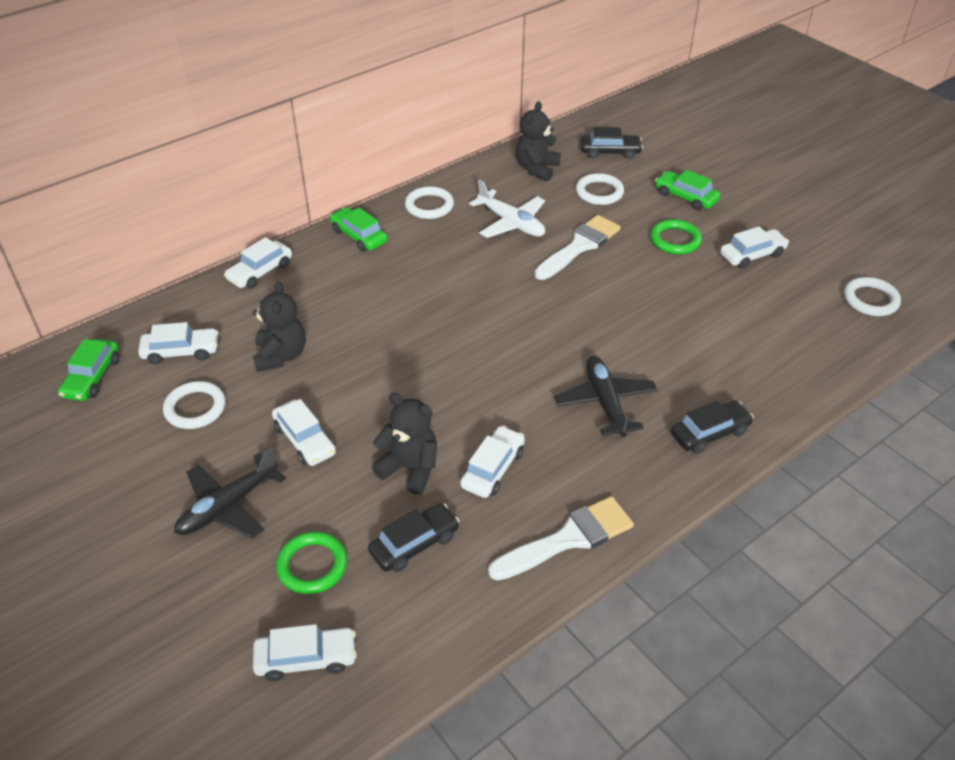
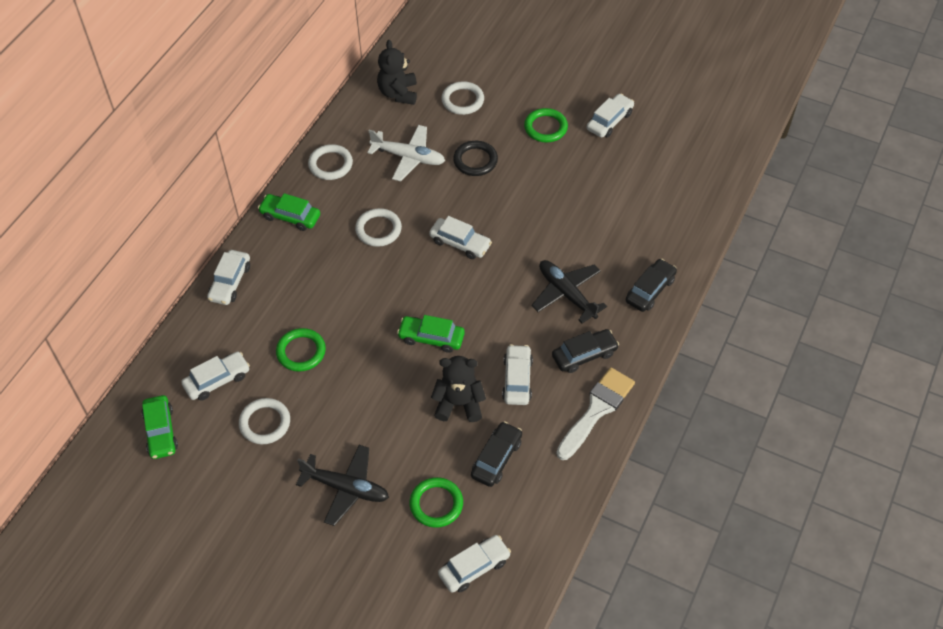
camera: 25 degrees left, 10 degrees up
black plane [174,447,286,539] -> black plane turned 90 degrees counterclockwise [296,445,389,526]
black teddy bear [253,281,306,372] -> green ring [276,328,326,372]
white car [272,399,336,466] -> white car moved to [429,216,492,259]
white brush [534,215,621,280] -> black ring [453,141,498,176]
black car [581,127,643,159] -> black car moved to [552,329,619,373]
green car [655,170,720,211] -> green car moved to [397,315,465,353]
white ring [844,277,901,316] -> white ring moved to [355,208,402,247]

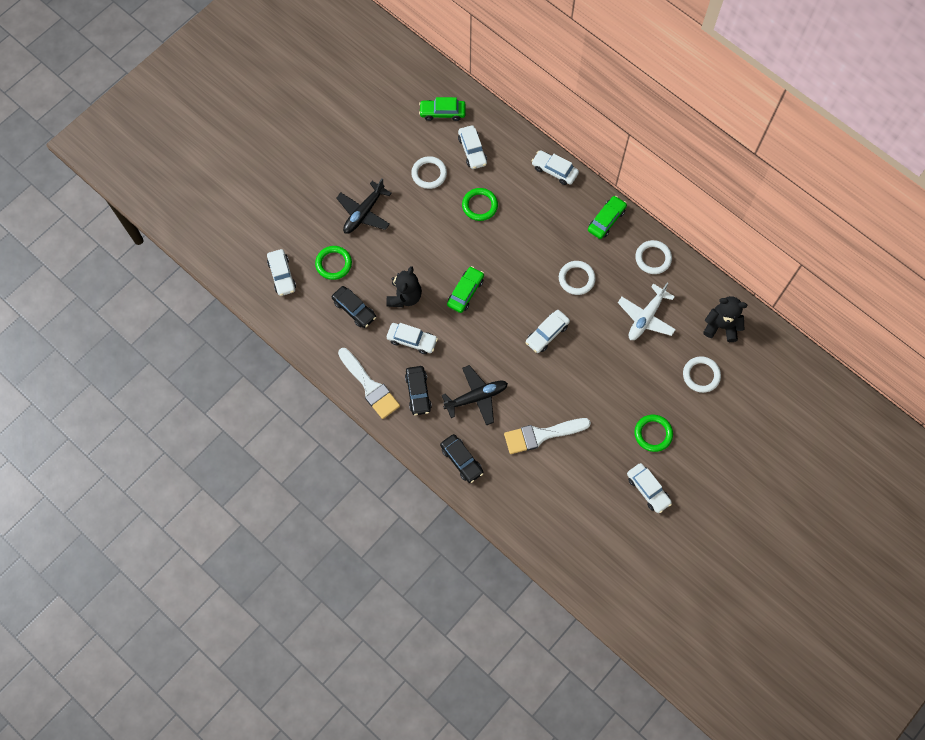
camera: 105 degrees right, 15 degrees up
black ring [453,141,498,176] -> none
none -> white brush [504,418,591,454]

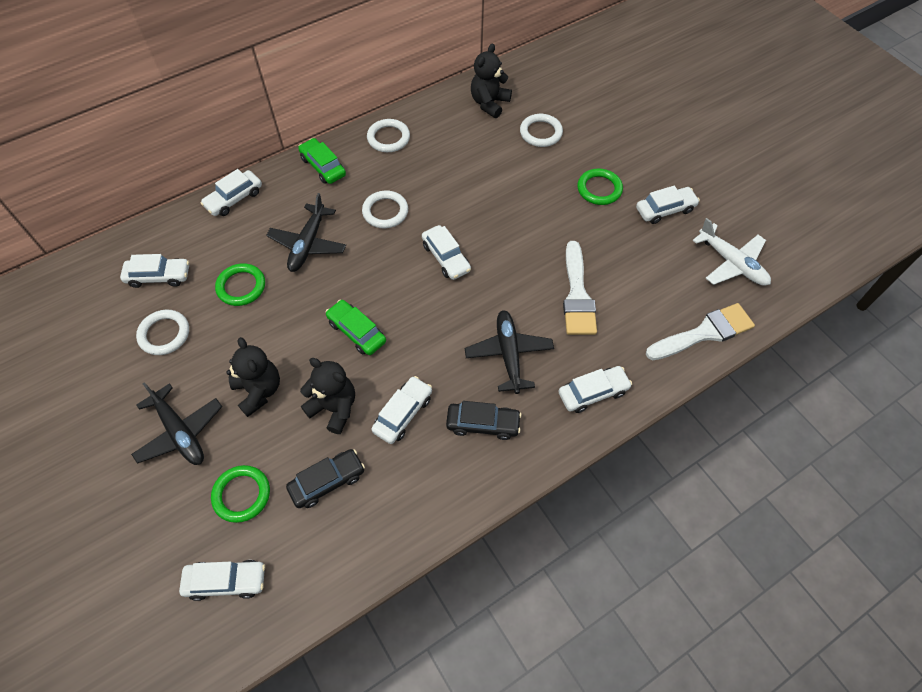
camera: 75 degrees left, 10 degrees down
white brush [338,348,400,419] -> white brush moved to [646,303,755,360]
green car [419,97,466,121] -> none
black car [440,434,484,483] -> white car [558,366,632,413]
white plane [618,283,676,340] -> white plane moved to [692,218,771,286]
none -> black teddy bear [226,337,280,417]
none -> black plane [266,193,346,272]

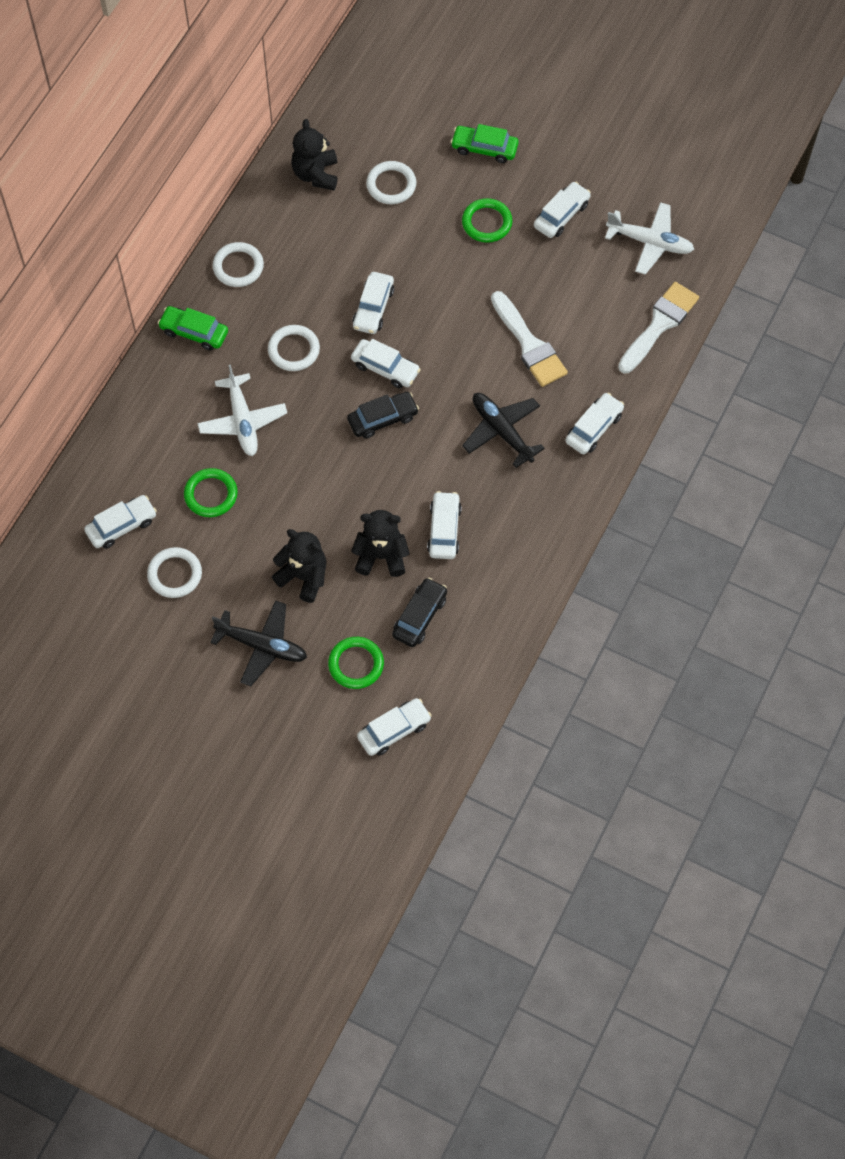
camera: 30 degrees left, 5 degrees up
white car [200,169,262,216] -> white car moved to [352,272,394,334]
black plane [266,193,346,272] -> white plane [197,365,287,456]
green car [325,300,386,355] -> green car moved to [451,124,519,163]
black car [446,401,522,440] -> black car moved to [347,392,419,439]

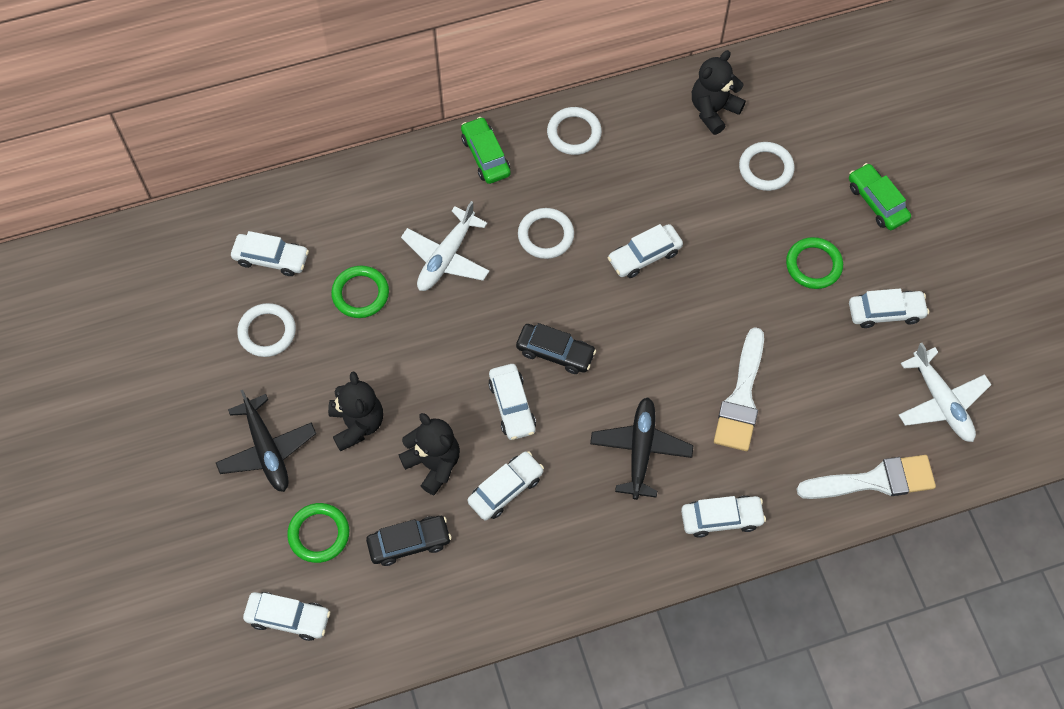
camera: 45 degrees right, 0 degrees up
white car [351,339,421,388] -> white car moved to [488,364,536,440]

